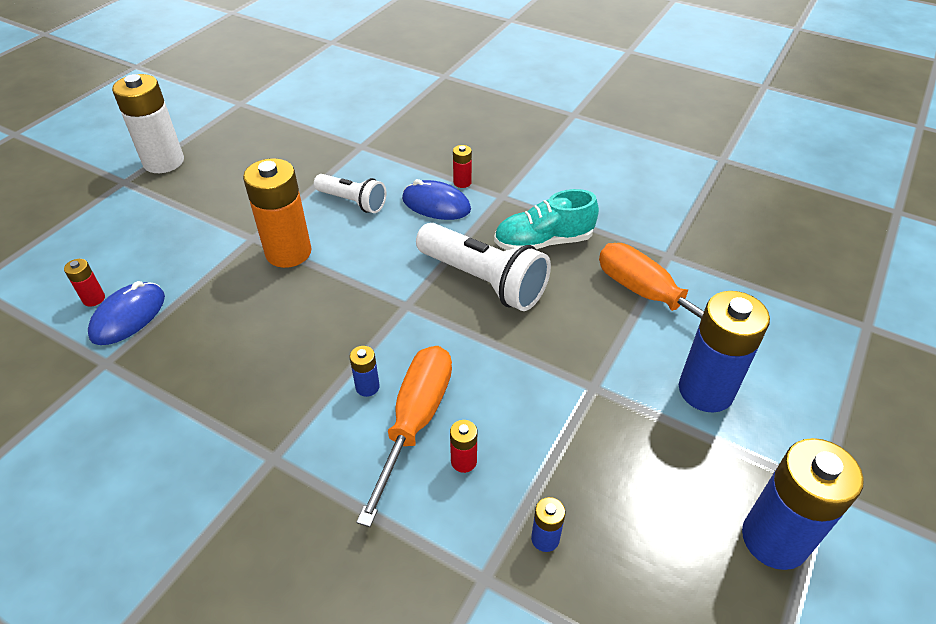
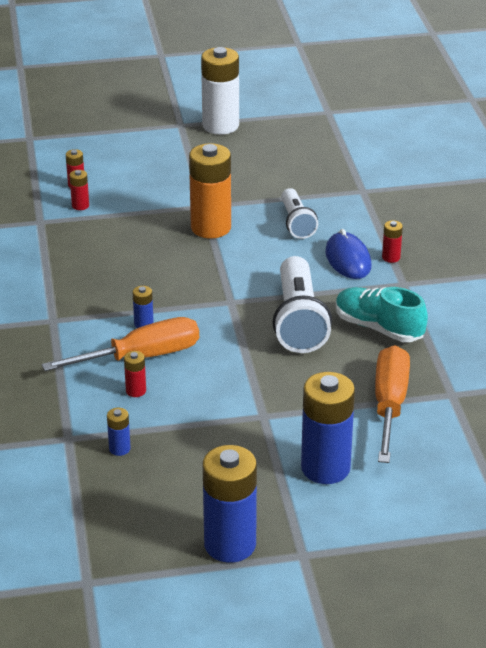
camera: 50 degrees right, 10 degrees down
blue mouse [88,281,165,345] -> red battery [69,170,89,210]

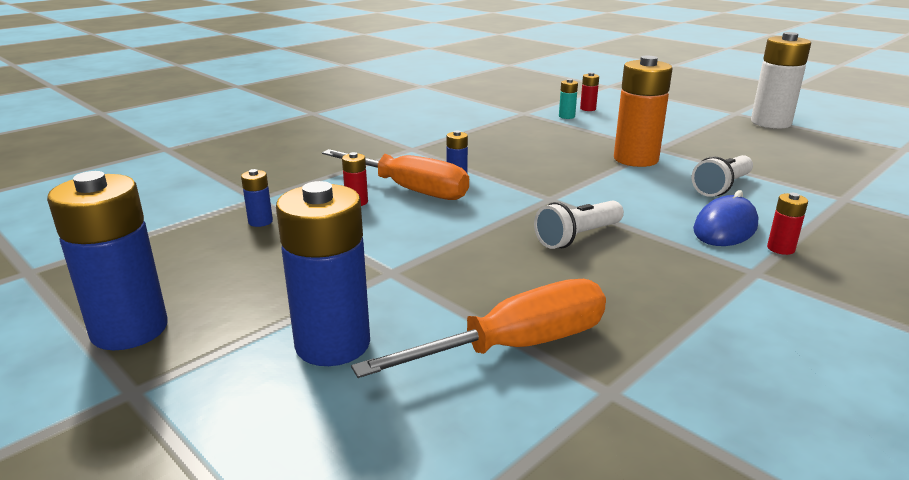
camera: 55 degrees right, 10 degrees down
red battery [69,170,89,210] -> turquoise battery [559,79,578,119]
white flashlight [273,256,332,353] -> white flashlight [534,201,624,249], size x0.60
turquoise shoe [336,287,428,342] -> none

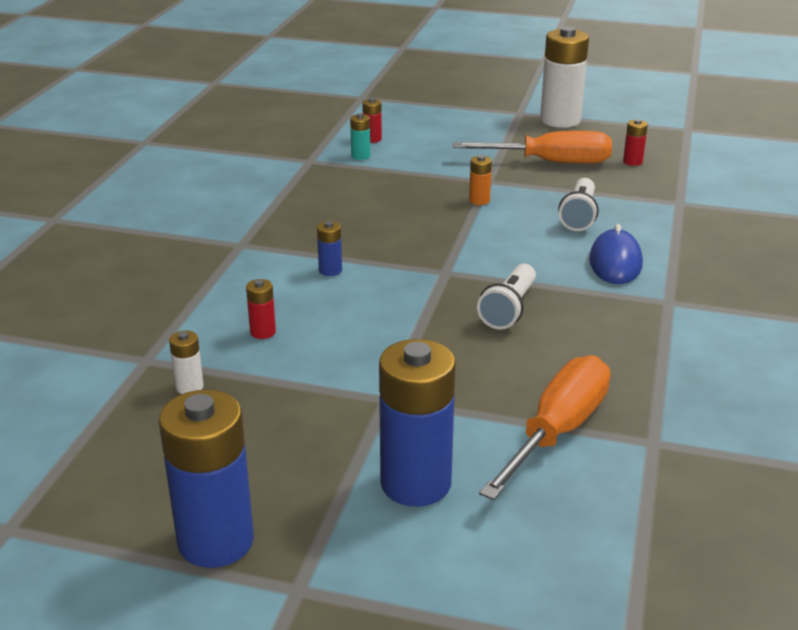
camera: 30 degrees left, 5 degrees up
blue battery [241,169,273,227] -> white battery [169,330,204,394]
orange screwdriver [322,149,469,200] -> orange screwdriver moved to [453,131,612,164]
orange battery [614,56,673,167] -> orange battery [469,155,492,205], size x0.44
red battery [767,193,808,255] -> red battery moved to [623,119,648,166]

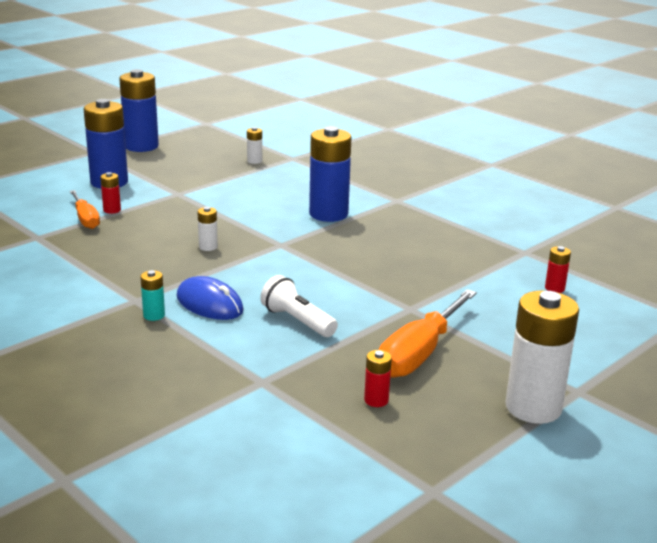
camera: 120 degrees right, 5 degrees down
red battery [246,279,276,339] -> red battery moved to [100,172,121,214]
blue battery [317,221,342,276] -> blue battery [309,126,352,222], size x2.27
turquoise battery [350,113,370,160] -> turquoise battery moved to [140,270,165,321]
orange battery [469,155,492,205] -> none
white flashlight [477,264,536,330] -> white battery [198,207,218,251]
orange screwdriver [479,355,610,500] -> orange screwdriver [70,190,100,229], size x0.61

